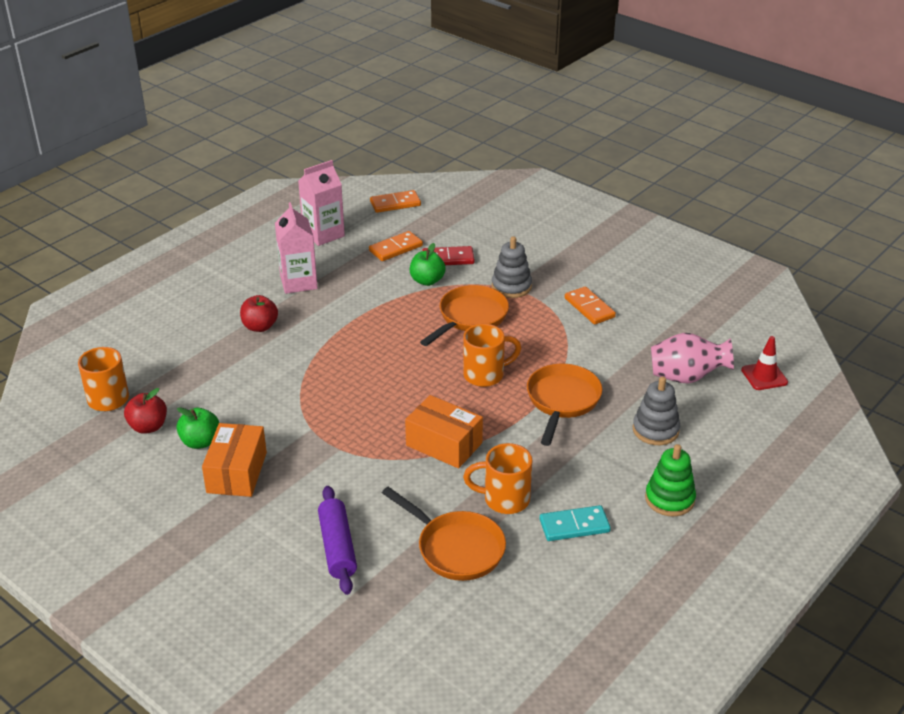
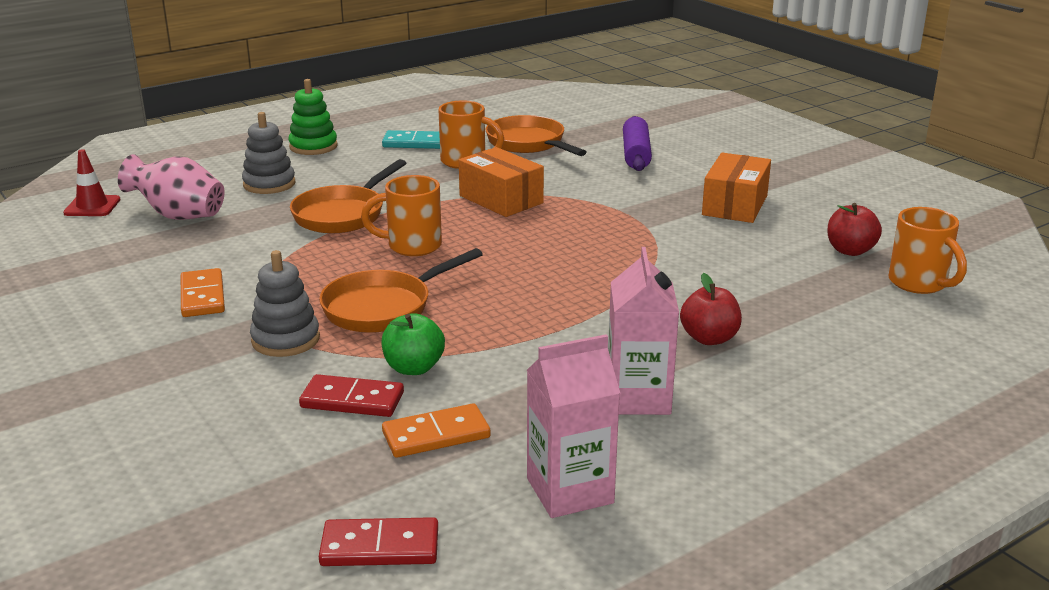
camera: 165 degrees left, 10 degrees down
green apple [176,407,219,449] -> none
orange domino [370,190,421,213] -> red domino [319,517,438,566]

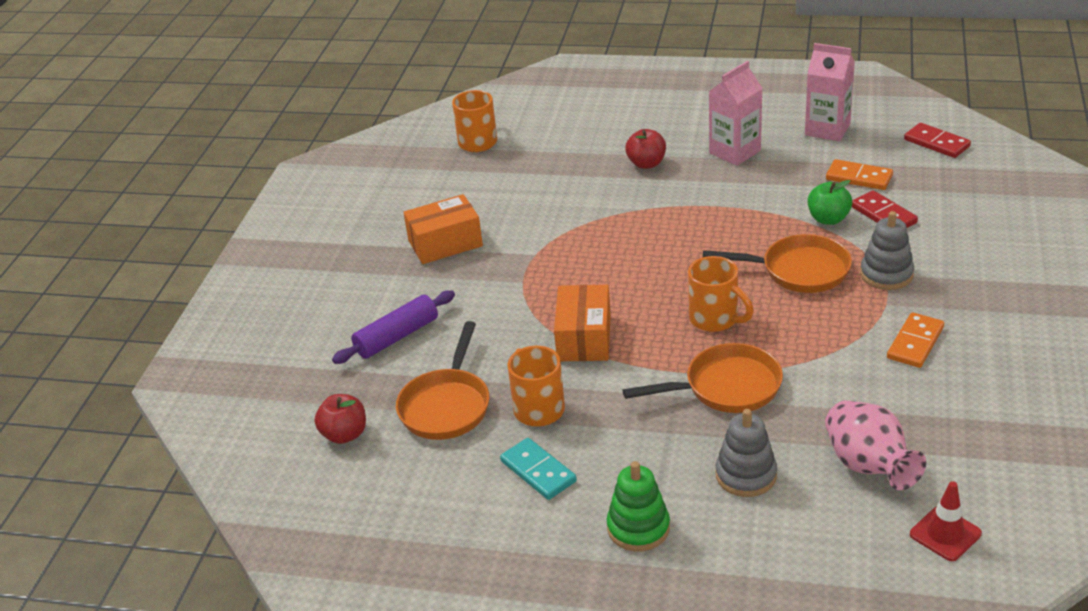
camera: 130 degrees left, 10 degrees up
red apple [827,203,882,256] -> red apple moved to [315,394,366,444]

